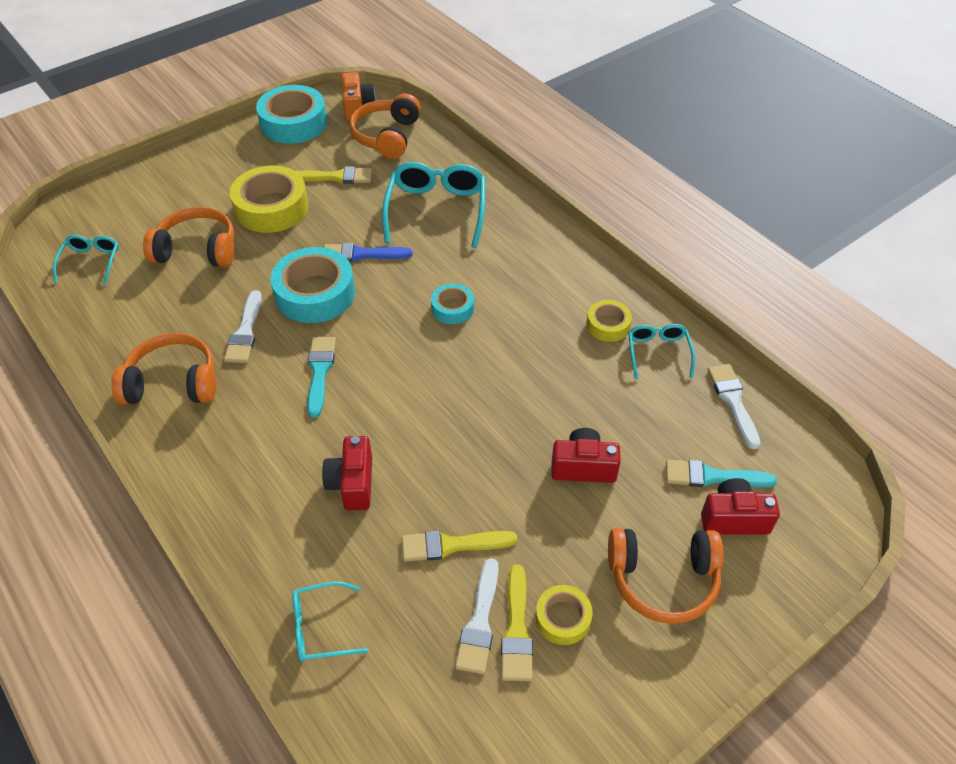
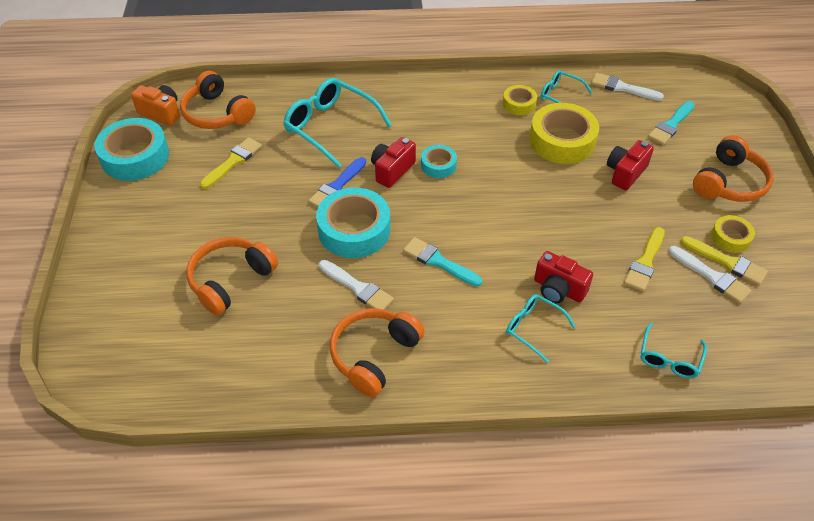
camera: 55 degrees left, 0 degrees up
turquoise glasses [53,235,119,284] -> turquoise glasses moved to [506,294,576,363]
yellow tape [230,166,309,233] -> yellow tape moved to [529,103,599,164]
red camera [701,478,780,534] -> red camera moved to [371,137,416,188]

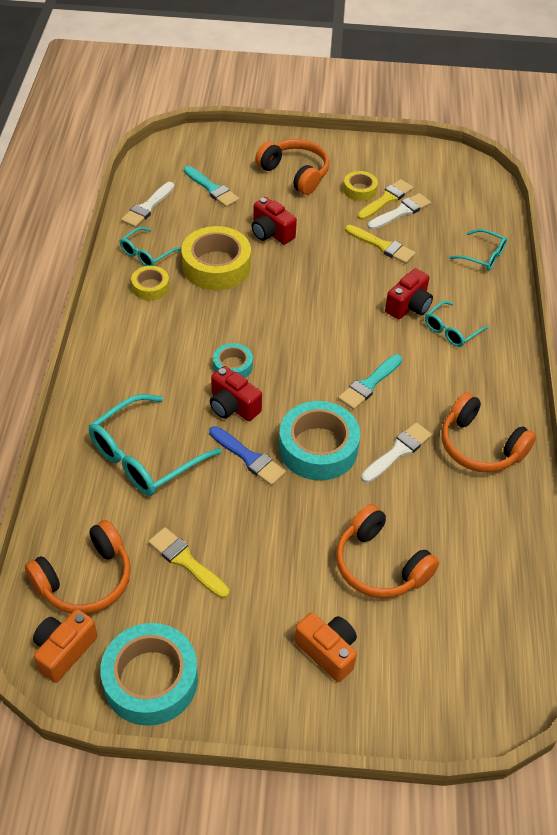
camera: 85 degrees left, 0 degrees up
none -> orange camera [294,612,357,682]

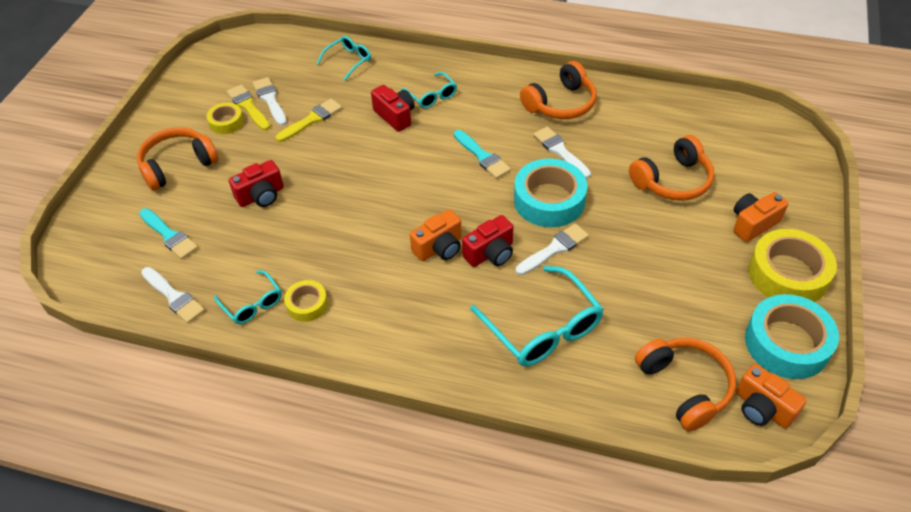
camera: 75 degrees left, 0 degrees up
yellow brush [148,527,229,598] -> none
yellow tape [182,226,251,290] -> yellow tape moved to [748,229,837,302]
turquoise brush [184,166,239,207] -> turquoise brush turned 75 degrees clockwise [139,208,198,259]
blue brush [209,426,286,486] -> white brush [516,223,589,275]
turquoise tape [213,343,253,378] -> orange camera [410,209,462,261]

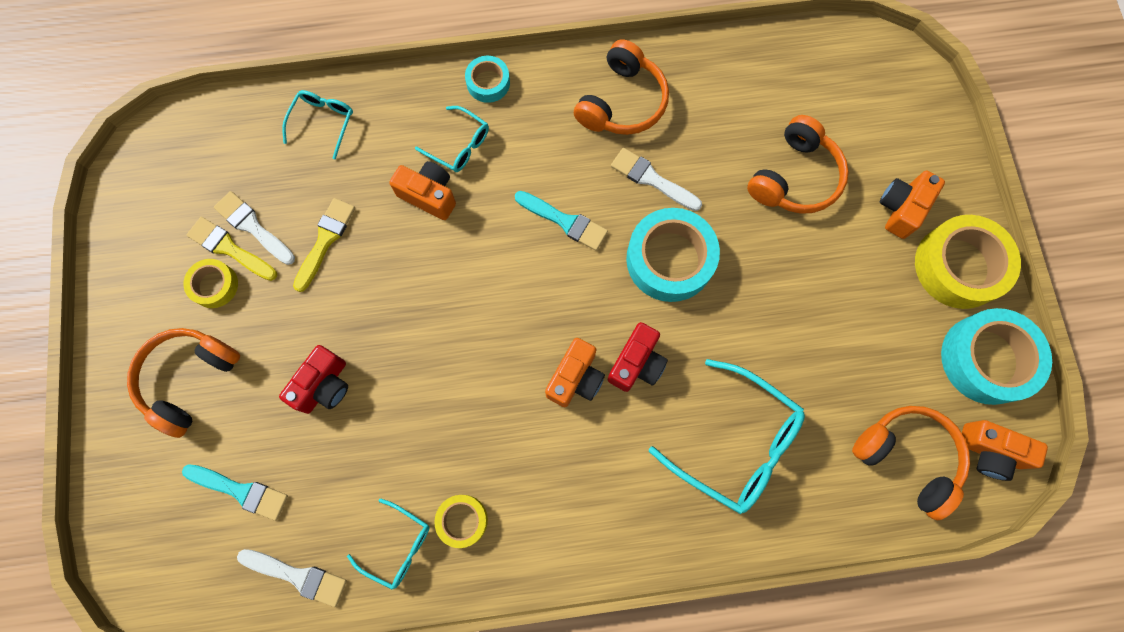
camera: 25 degrees left, 25 degrees up
red camera [371,85,415,132] -> orange camera [389,161,456,220]
white brush [516,223,589,275] -> none
none -> turquoise tape [465,56,510,103]

